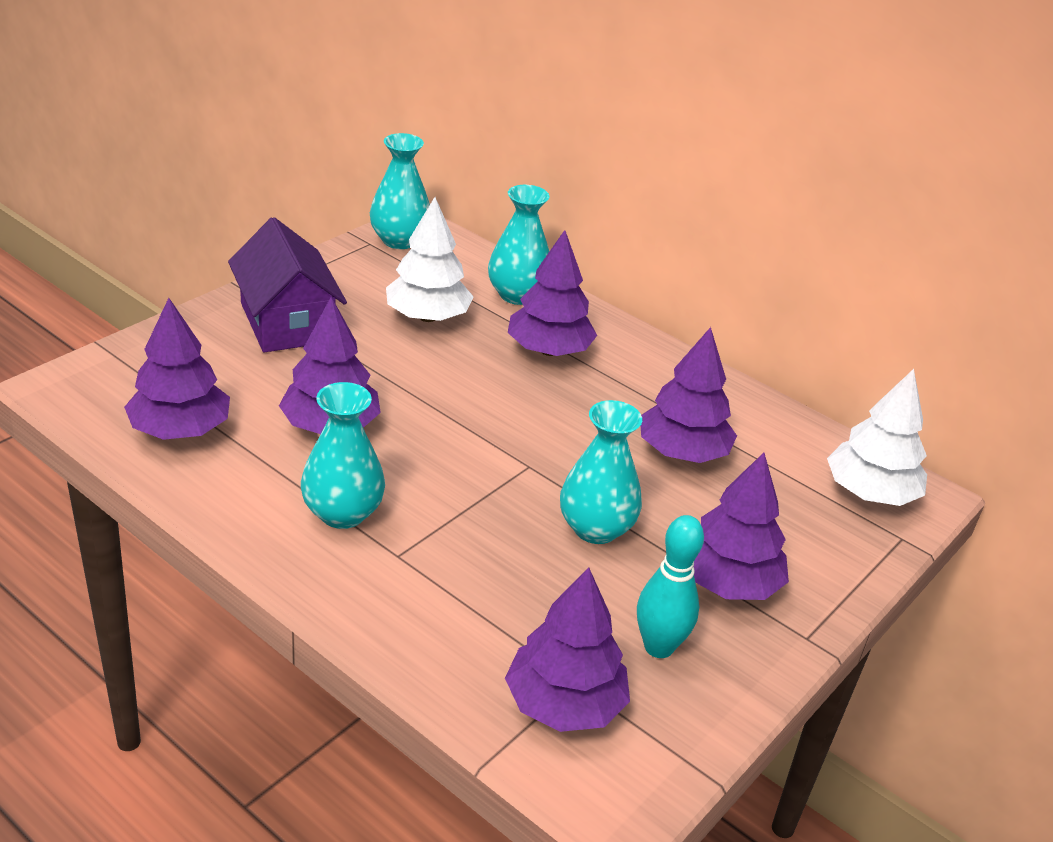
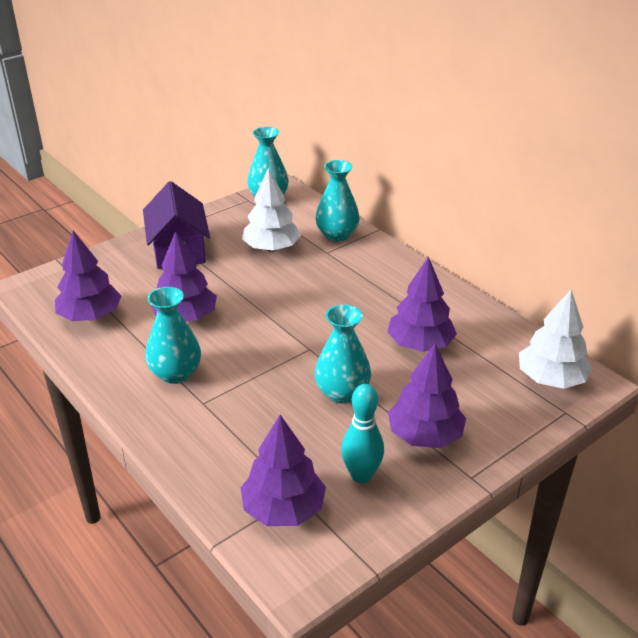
camera: 15 degrees right, 0 degrees up
purple tree [508,230,597,356] -> none

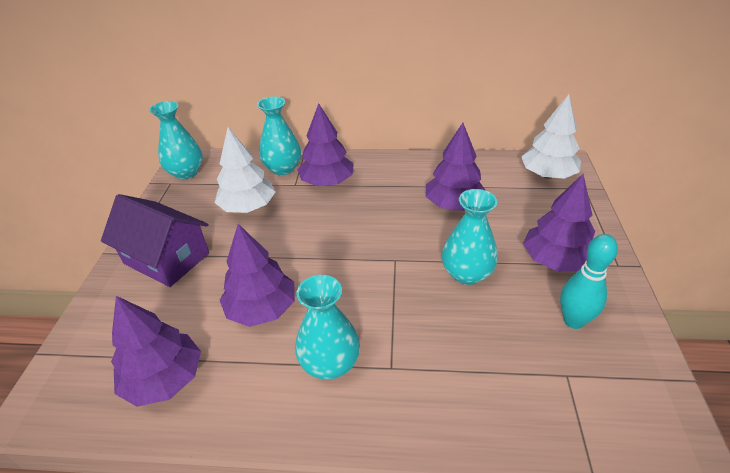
camera: 45 degrees left, 5 degrees up
purple tree [241,415,326,526] -> purple tree moved to [297,103,354,186]

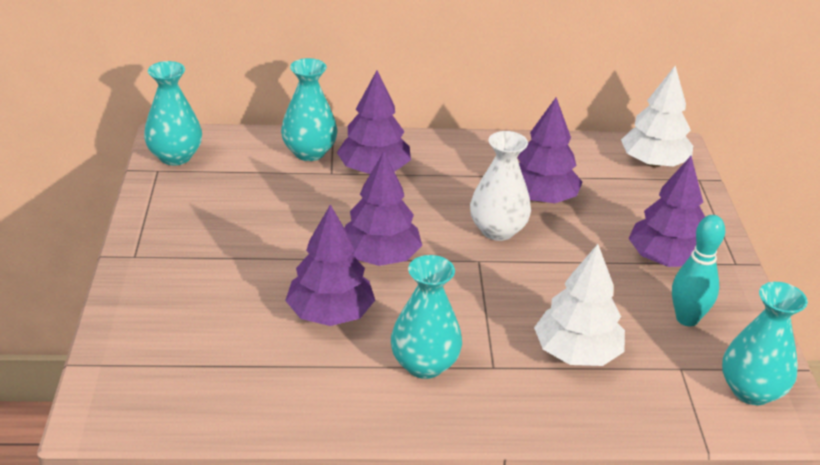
camera: 10 degrees left, 5 degrees down
purple house [101,194,209,287] -> none
purple tree [111,296,201,407] -> purple tree moved to [344,152,422,266]
white tree [215,128,275,213] -> white tree moved to [534,244,625,366]
turquoise vase [442,189,498,285] -> turquoise vase moved to [722,282,808,405]
none -> white vase [470,131,531,241]

